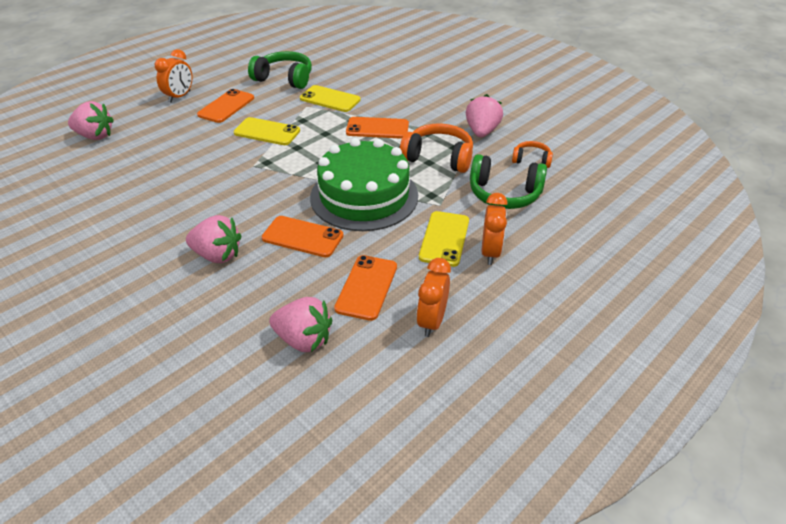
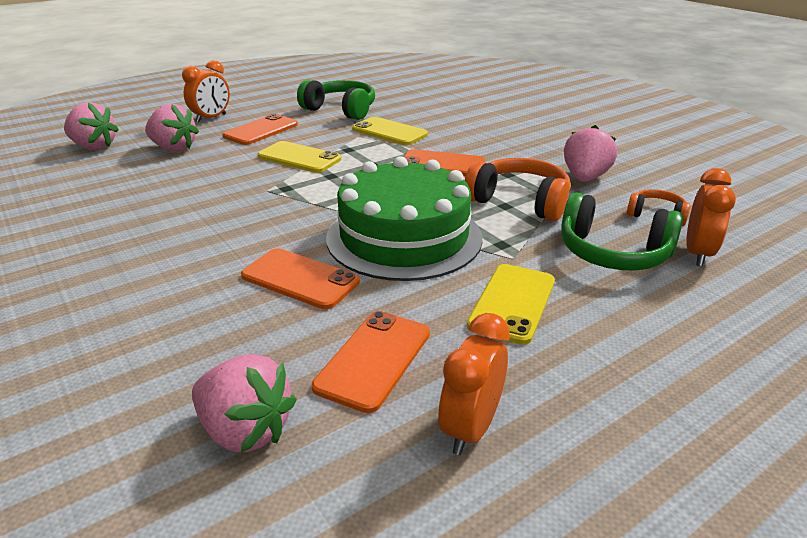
camera: 10 degrees right, 10 degrees down
pink strawberry [186,215,241,263] -> pink strawberry moved to [145,103,199,152]
orange clock [481,193,508,265] -> orange clock moved to [686,168,736,266]

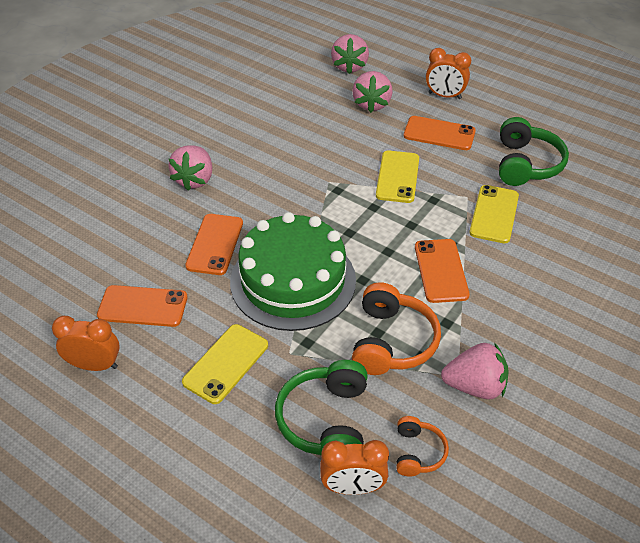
camera: 70 degrees right, 15 degrees up
pink strawberry [192,354,297,453] -> pink strawberry moved to [169,145,212,191]
yellow phone [467,264,555,345] -> yellow phone turned 60 degrees counterclockwise [182,324,268,404]

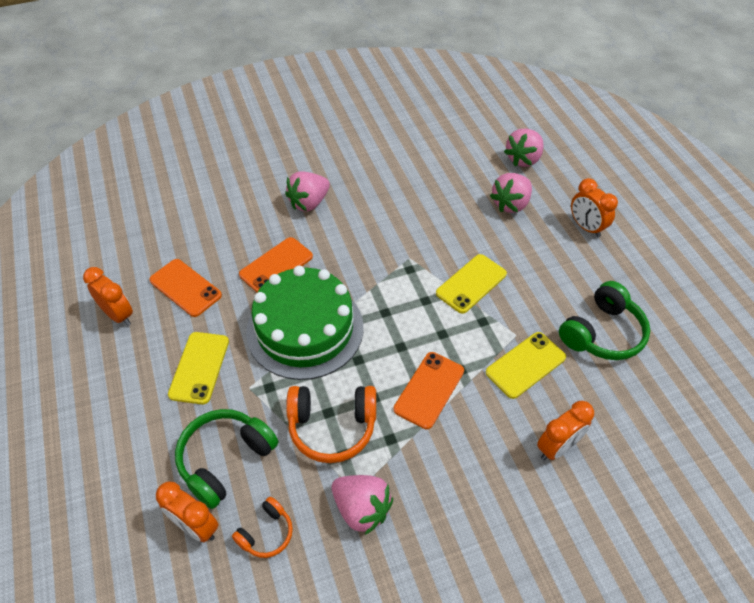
camera: 35 degrees right, 5 degrees up
yellow phone [182,324,268,404] -> yellow phone turned 60 degrees counterclockwise [168,332,229,404]
orange headphones [352,282,441,375] -> orange headphones turned 45 degrees clockwise [286,386,376,463]
orange phone [403,116,476,150] -> none
none -> orange clock [537,401,594,460]

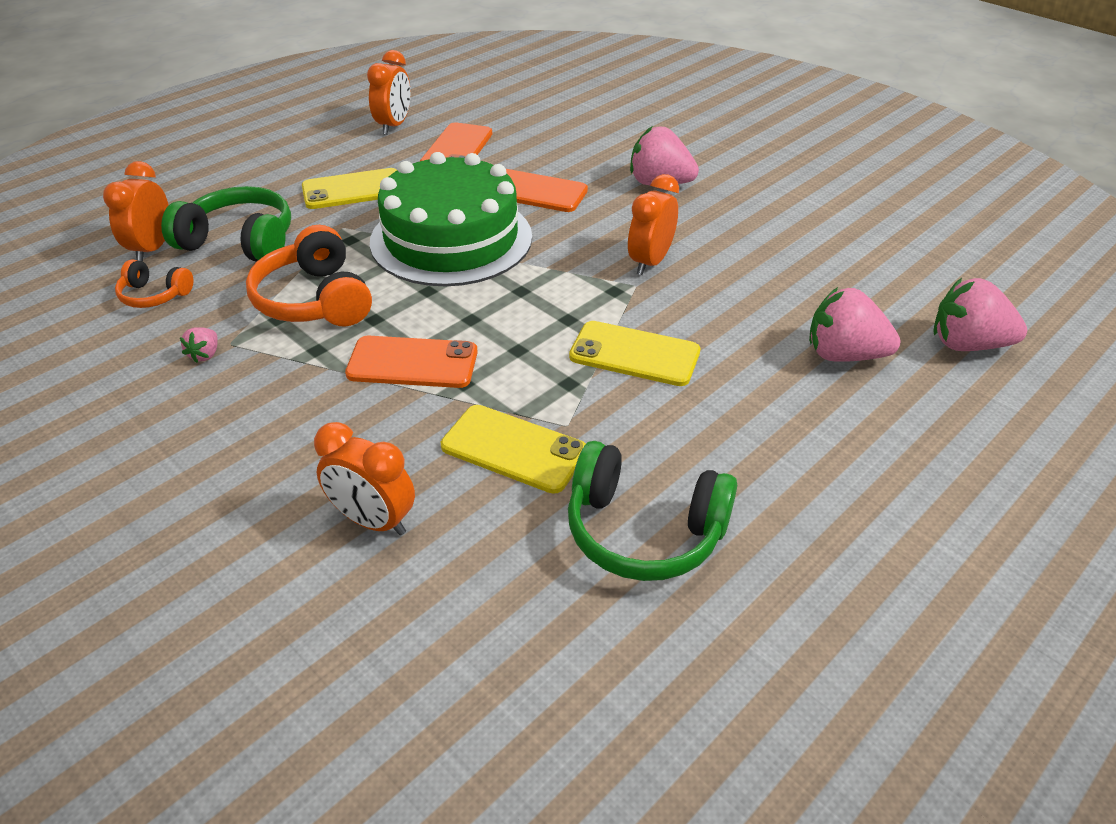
camera: 65 degrees right, 10 degrees down
pink strawberry [332,475,393,535] -> pink strawberry [180,327,218,363], size x0.47
orange clock [571,178,618,238] -> orange clock moved to [628,174,679,275]

